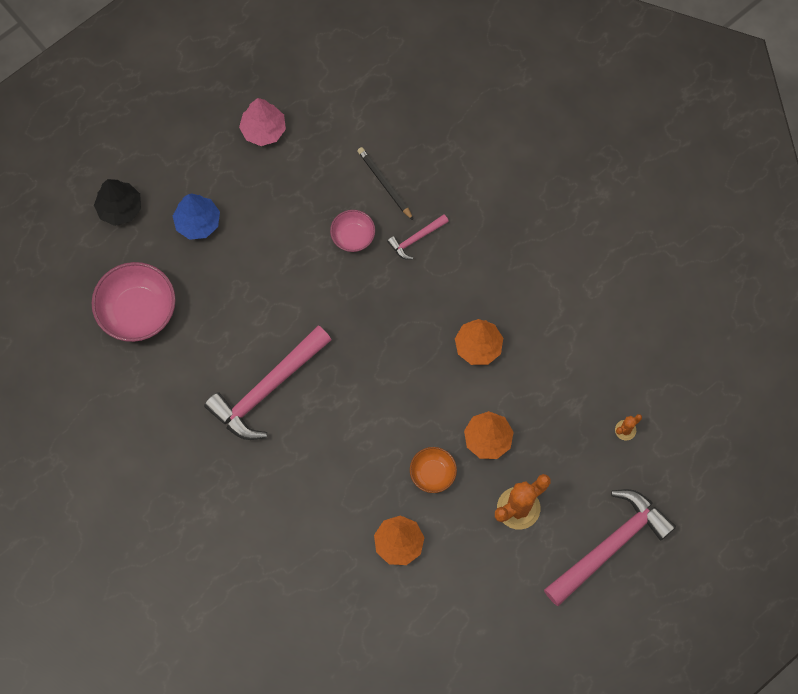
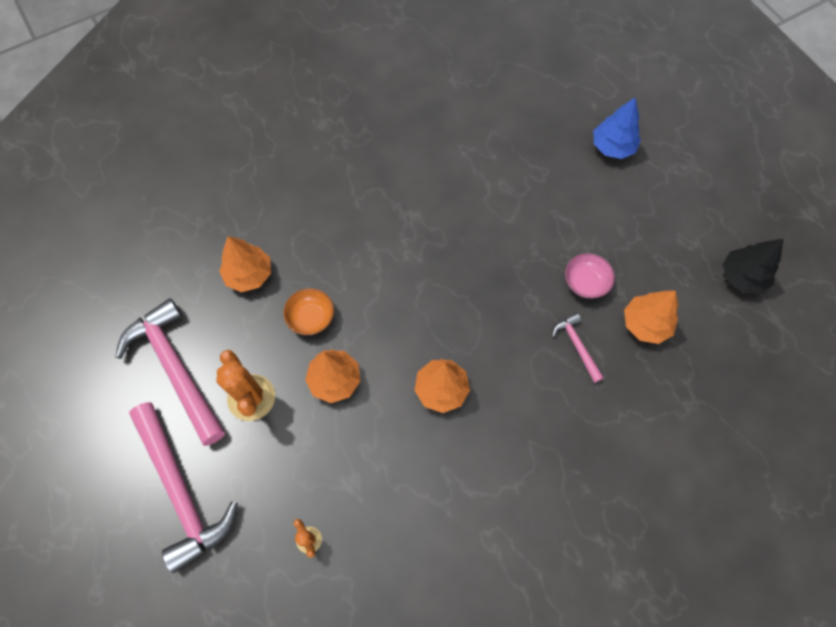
camera: 100 degrees right, 5 degrees down
pink bowl [92,262,176,342] -> none
black tree [94,179,141,226] -> black tree moved to [723,239,783,294]
pink hammer [204,325,331,440] -> pink hammer moved to [115,298,225,446]
pink tree [239,98,286,146] -> none
black pencil [357,147,414,221] -> orange tree [624,291,678,344]

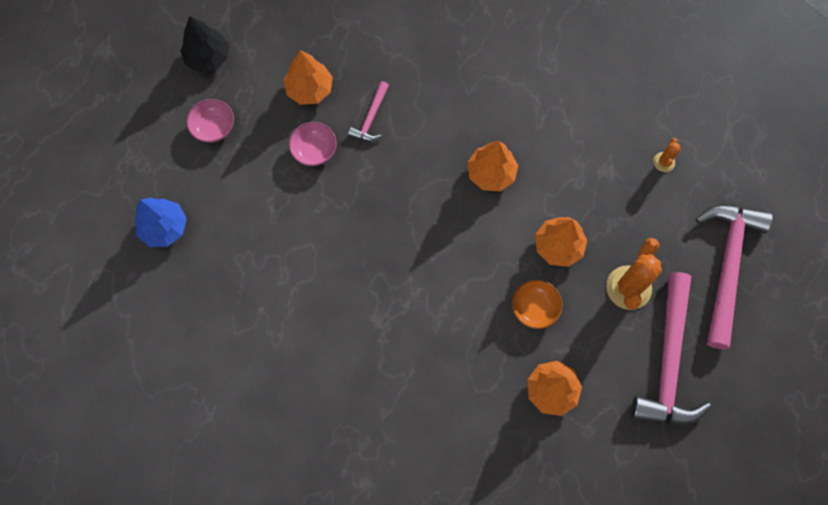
camera: 135 degrees left, 5 degrees up
none -> pink bowl [186,99,234,143]

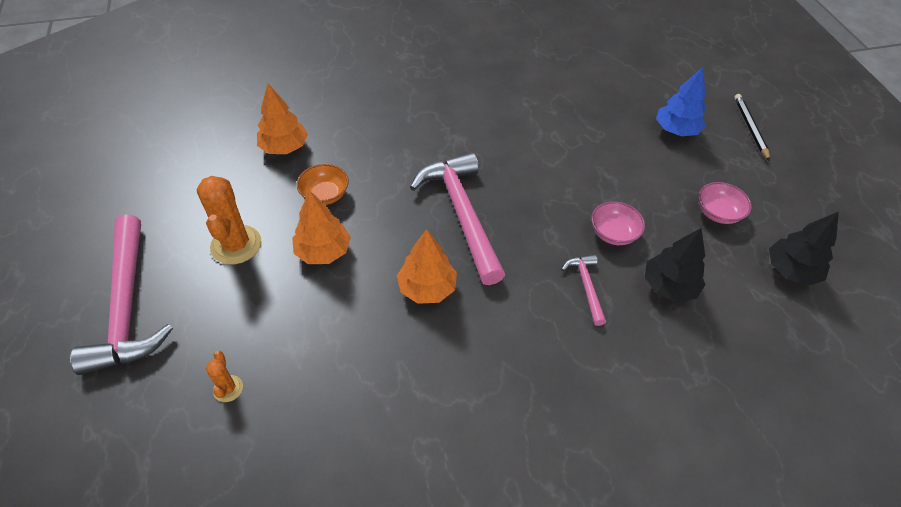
camera: 150 degrees right, 20 degrees down
orange tree [283,50,333,105] -> black tree [645,228,705,302]
pink hammer [631,272,711,425] -> pink hammer moved to [410,152,505,285]
none -> black pencil [734,94,770,161]

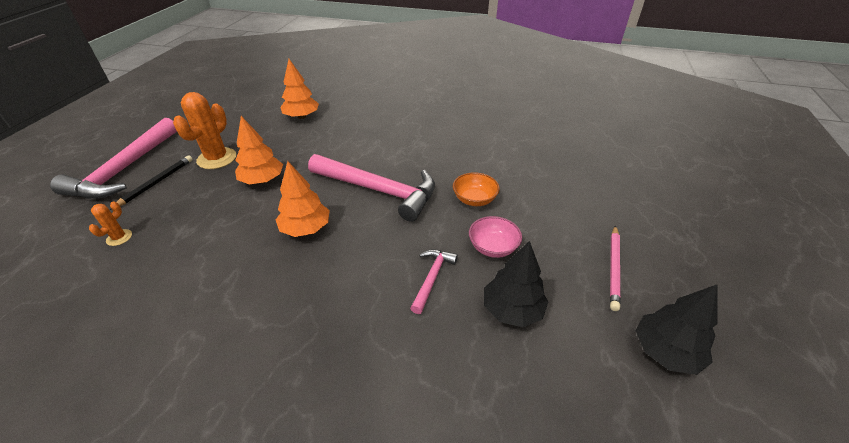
camera: 30 degrees right, 10 degrees down
orange bowl [297,164,349,205] -> orange bowl moved to [453,172,500,206]
pink hammer [410,152,505,285] -> pink hammer turned 105 degrees clockwise [308,154,435,222]
blue tree [656,67,706,136] -> none
pink bowl [699,182,752,224] -> pink pencil [610,226,620,311]
black pencil [734,94,770,161] -> black pencil moved to [110,155,193,210]

